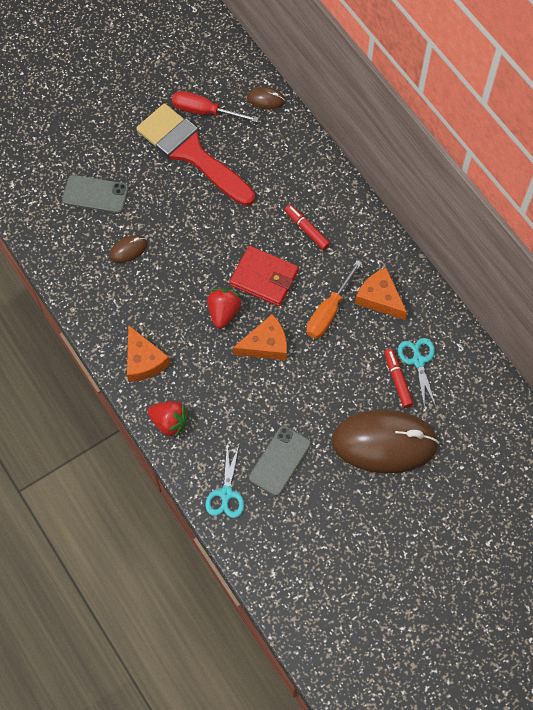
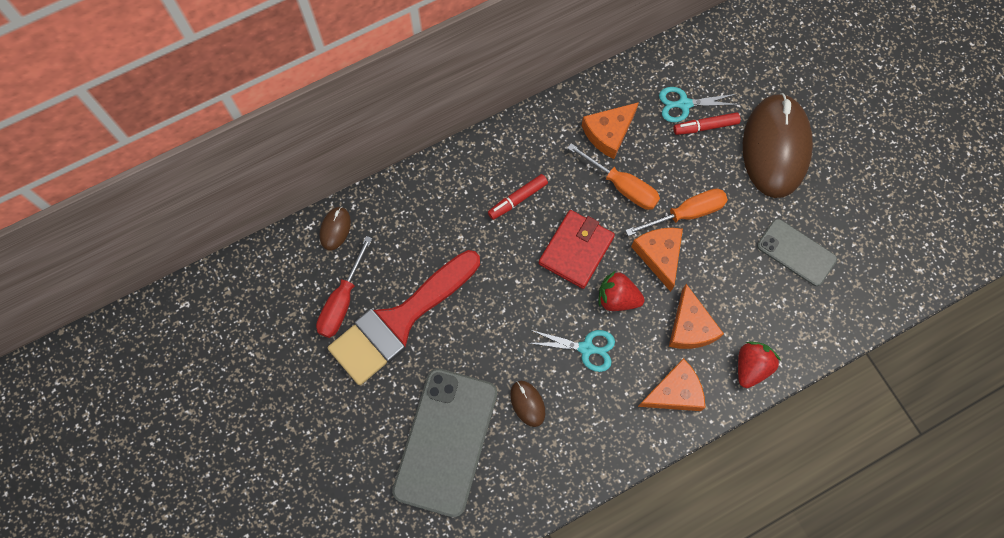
camera: 85 degrees left, 5 degrees up
grey phone [62,175,129,213] -> grey phone [392,368,497,517], size x1.76
turquoise scissors [205,444,244,518] -> turquoise scissors moved to [529,330,615,372]
none -> orange screwdriver [625,188,728,236]
none -> orange cheese [669,284,724,349]

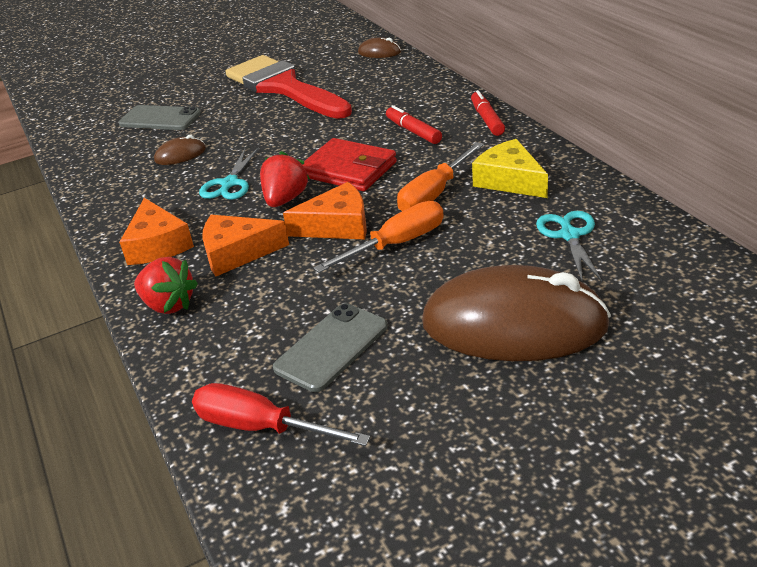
camera: 95 degrees right, 35 degrees down
red screwdriver [316,236,372,338] -> red screwdriver moved to [192,383,370,446]
grey phone [392,368,497,517] -> grey phone [119,105,201,130], size x0.57
orange cheese [582,102,639,159] -> yellow cheese [472,139,548,198]
orange screwdriver [625,188,728,236] -> orange screwdriver turned 105 degrees counterclockwise [314,201,444,273]
red marker [673,112,741,135] -> red marker moved to [471,90,505,136]

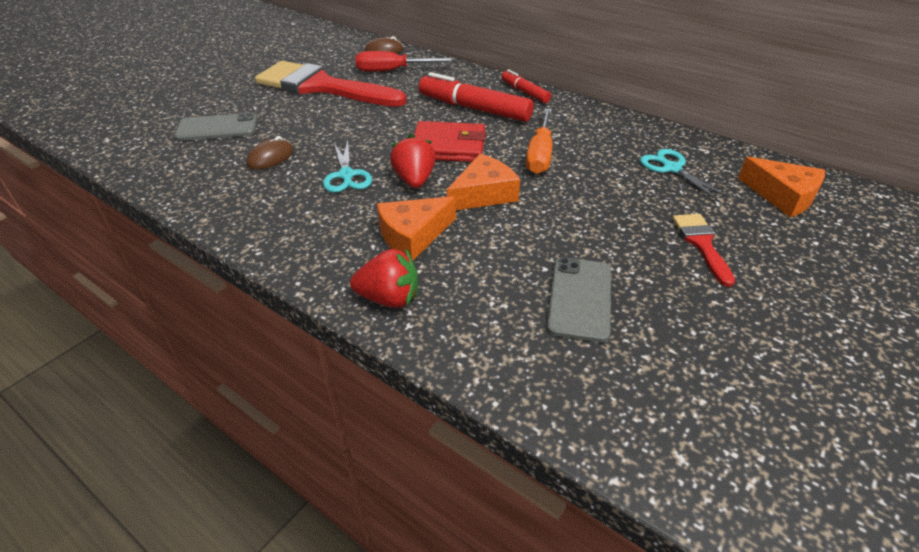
camera: 30 degrees left, 5 degrees up
orange cheese [119,198,194,265] -> orange cheese moved to [738,157,825,217]
red screwdriver [192,383,370,446] -> red screwdriver moved to [356,51,452,72]
orange screwdriver [314,201,444,273] -> none
red marker [386,105,442,144] -> red marker [419,72,534,122], size x1.78
brown mouse [422,265,611,361] -> red brush [672,214,735,287]
yellow cheese [472,139,548,198] -> none

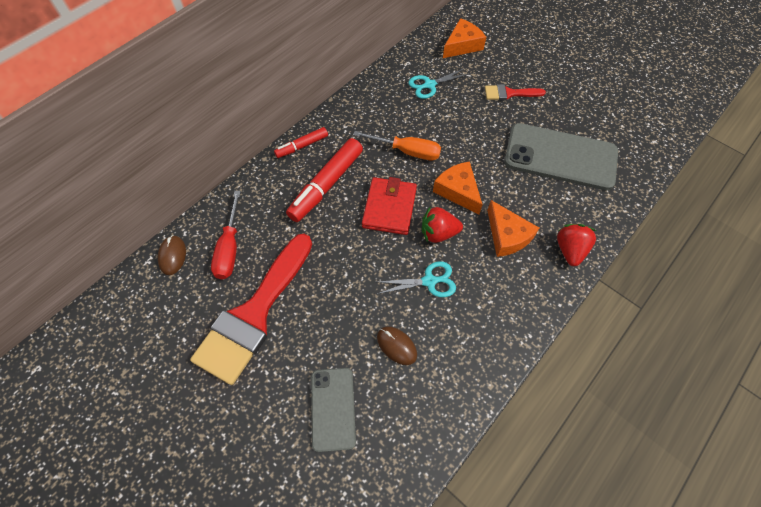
camera: 85 degrees left, 20 degrees up
grey phone [547,257,611,342] -> grey phone [504,123,618,190], size x1.76

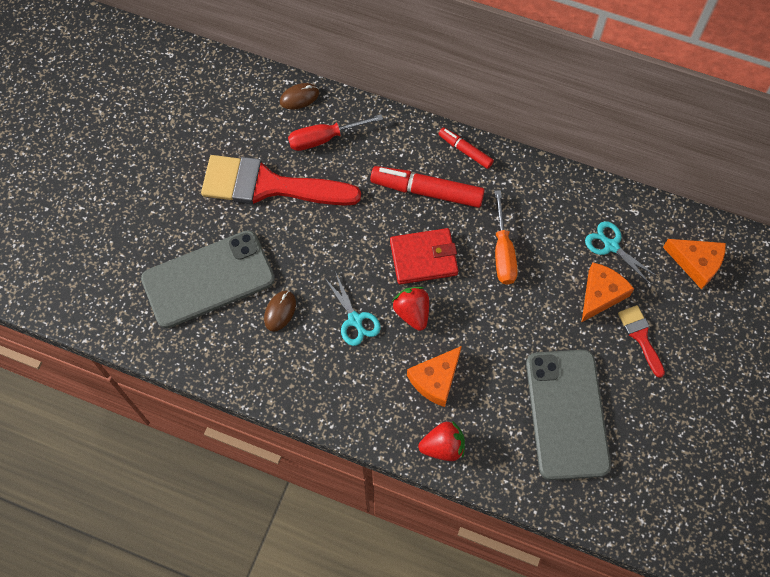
camera: 70 degrees right, 5 degrees up
grey phone [311,368,356,452] -> grey phone [141,230,275,328], size x1.76
orange cheese [433,161,483,215] -> orange cheese moved to [581,263,634,323]

